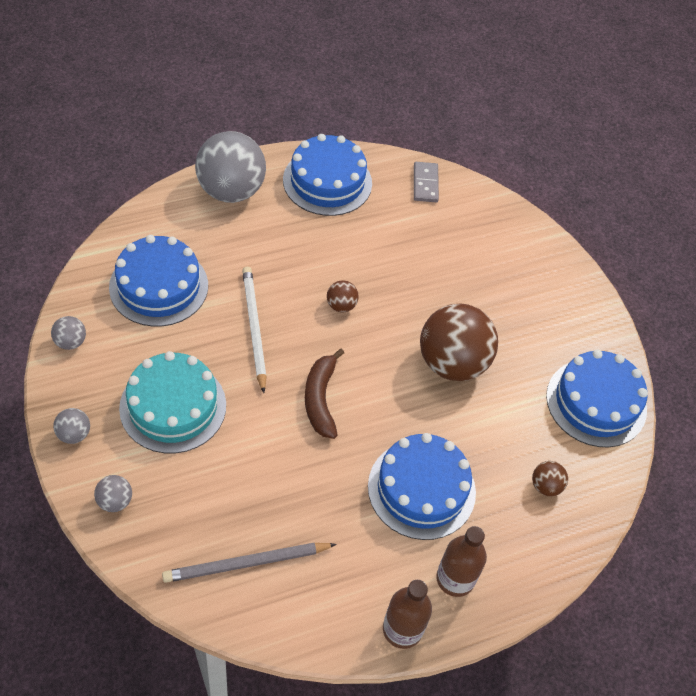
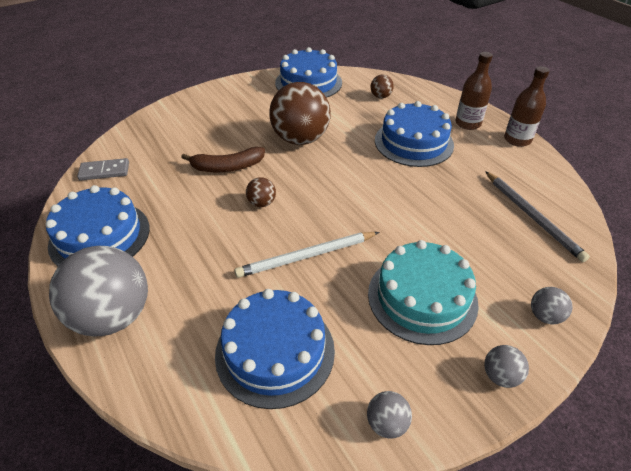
camera: 95 degrees left, 10 degrees down
brown banana [305,349,344,439] -> brown banana moved to [181,147,265,172]

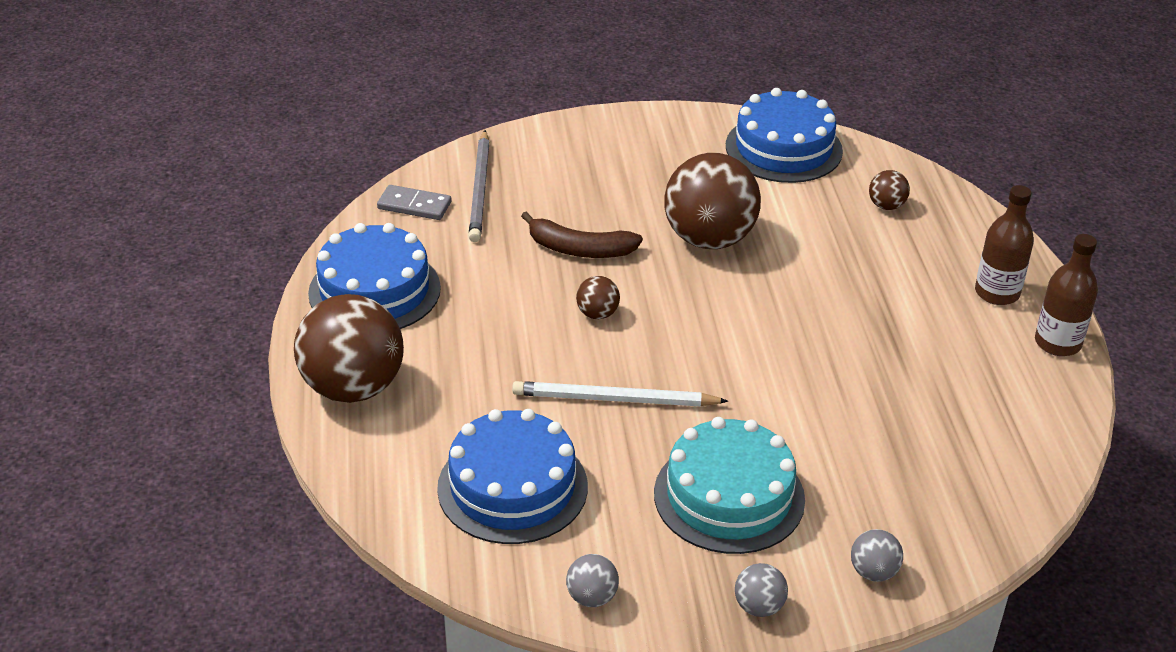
camera: 25 degrees right, 5 degrees down
grey ball [49,246,148,337] -> brown ball [294,294,404,403]
blue cake [375,101,454,167] -> none
grey pencil [485,171,590,262] -> grey pencil moved to [469,130,490,242]

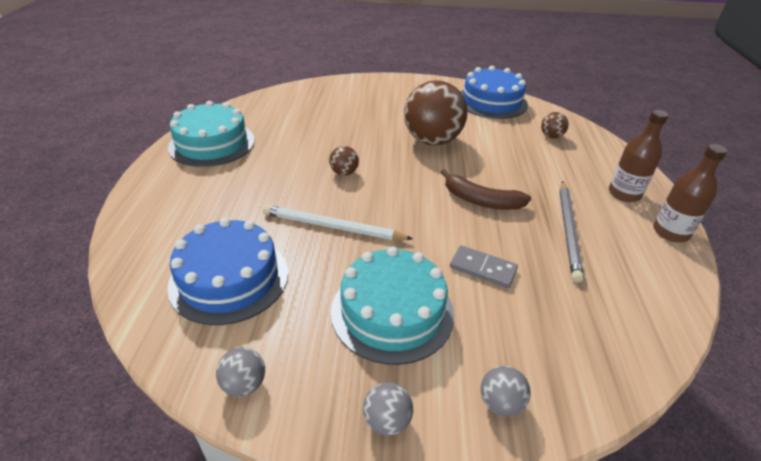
camera: 10 degrees right, 0 degrees up
brown ball [294,294,404,403] -> none
blue cake [308,223,441,329] -> turquoise cake [168,101,255,167]
grey domino [377,185,452,220] -> grey domino moved to [450,245,518,288]
grey pencil [469,130,490,242] -> grey pencil moved to [559,181,584,283]
brown banana [521,212,643,258] -> brown banana moved to [441,169,531,210]

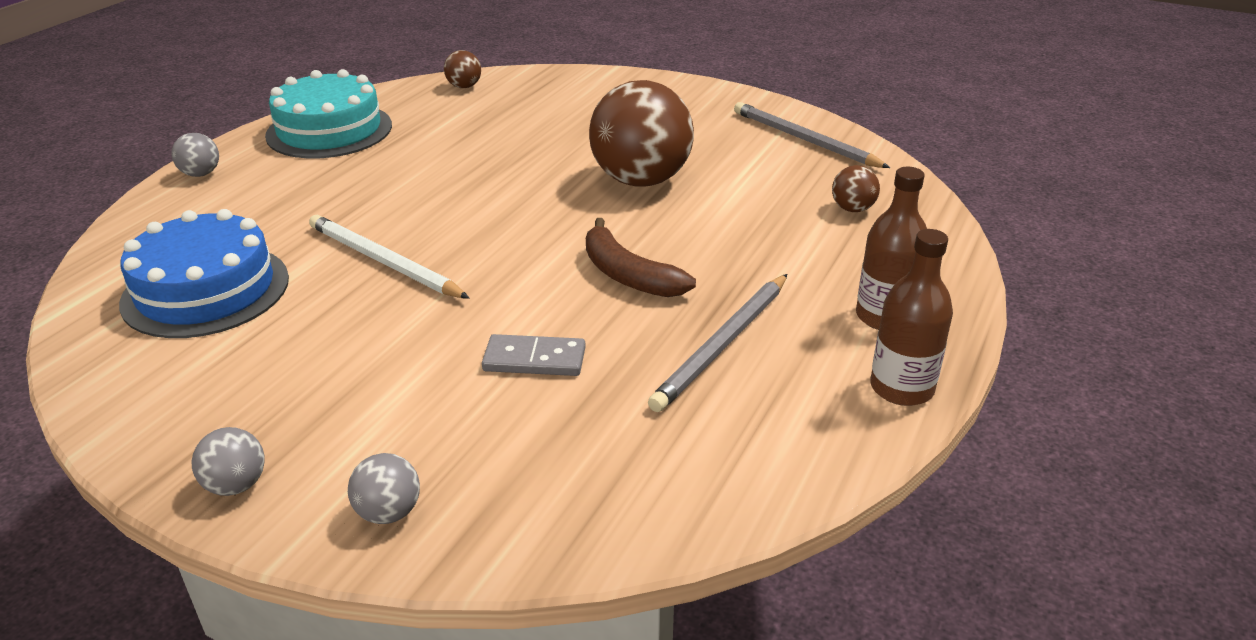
camera: 25 degrees right, 5 degrees down
grey ball [216,347,265,397] -> grey ball moved to [171,133,219,177]
brown ball [329,146,359,176] -> brown ball moved to [444,50,481,88]
turquoise cake [331,246,454,365] -> none
grey domino [450,245,518,288] -> grey domino turned 45 degrees counterclockwise [482,334,586,376]
blue cake [461,66,528,119] -> grey pencil [734,102,890,168]

